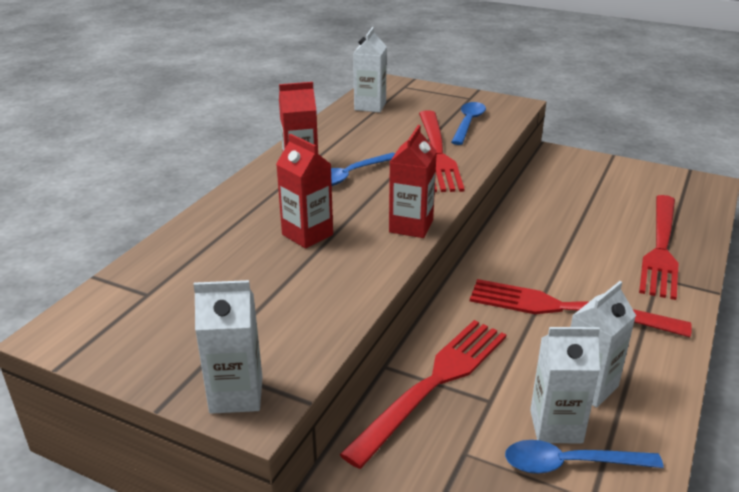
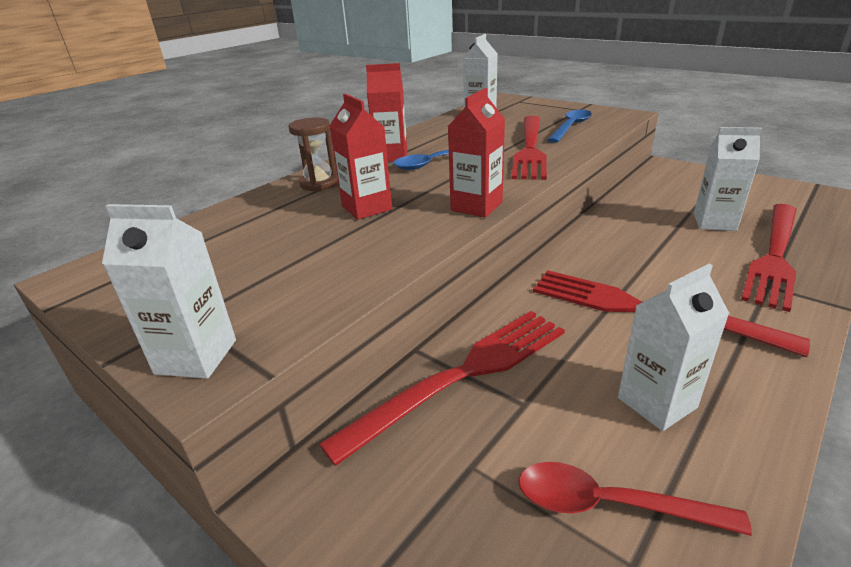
camera: 15 degrees right, 0 degrees up
blue spoon [505,440,664,474] -> red spoon [518,462,752,536]
white carton [530,327,600,443] -> white carton moved to [694,127,762,231]
none -> brown hourglass [288,117,338,192]

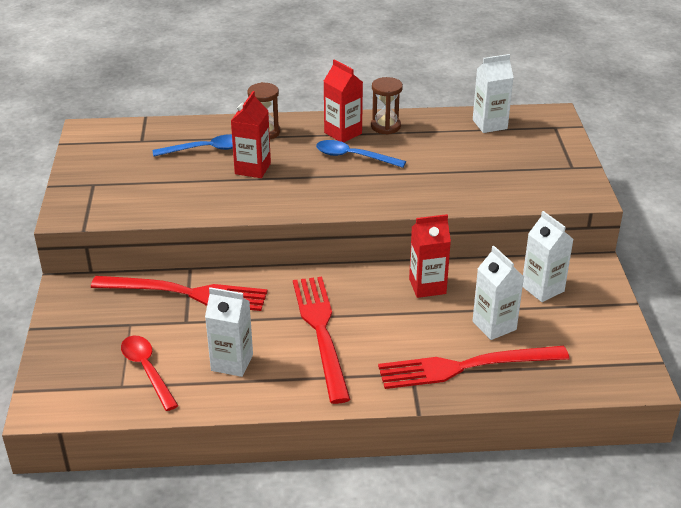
camera: 45 degrees right, 5 degrees up
white carton [102,204,236,379] -> white carton moved to [523,211,573,302]
red carton [448,88,505,218] -> red carton moved to [409,214,451,298]
red fork [511,116,547,180] -> none
blue spoon [547,110,592,143] -> blue spoon moved to [153,134,233,156]
none -> brown hourglass [371,77,403,135]

